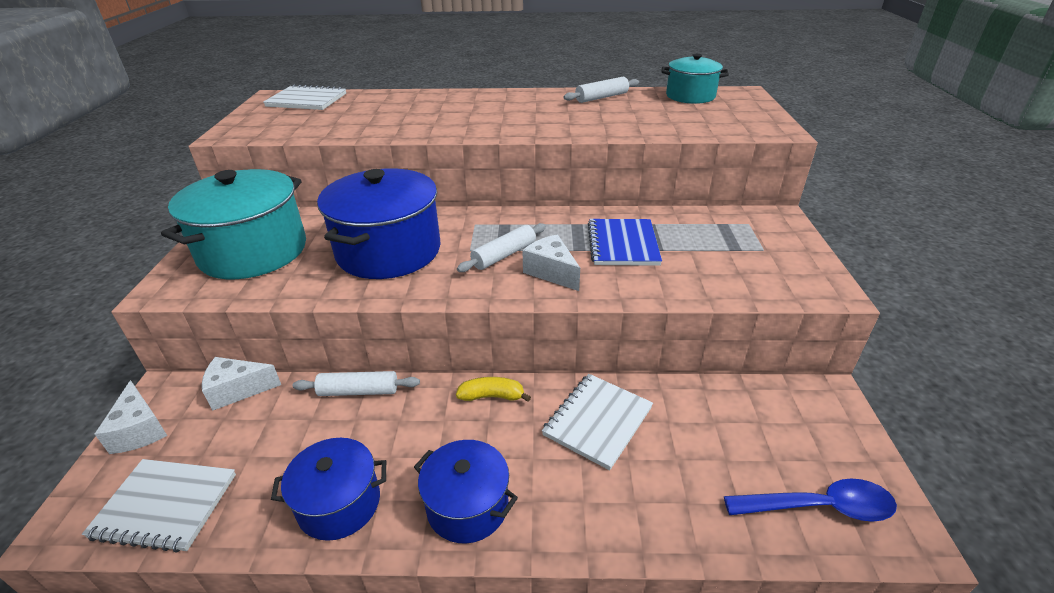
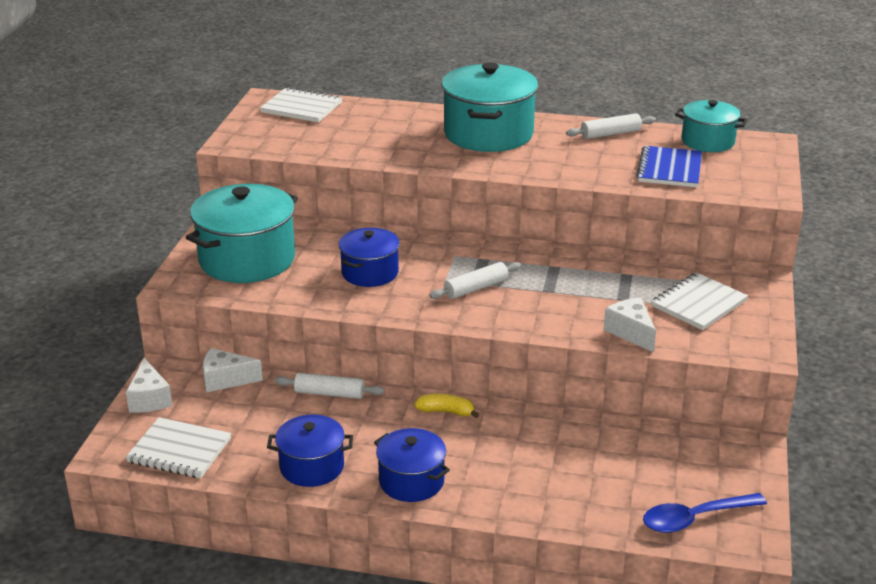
camera: 10 degrees right, 5 degrees down
blue pot [317,168,441,279] -> blue pot [339,228,400,287], size x0.58
white cheese [522,234,580,291] -> white cheese moved to [604,297,656,352]
white notebook [542,374,653,470] -> white notebook moved to [651,273,748,330]
blue notebook [588,219,662,266] -> blue notebook moved to [636,146,702,187]
blue spoon [724,478,897,522] -> blue spoon turned 150 degrees clockwise [643,493,767,533]
none -> turquoise pot [442,62,538,152]

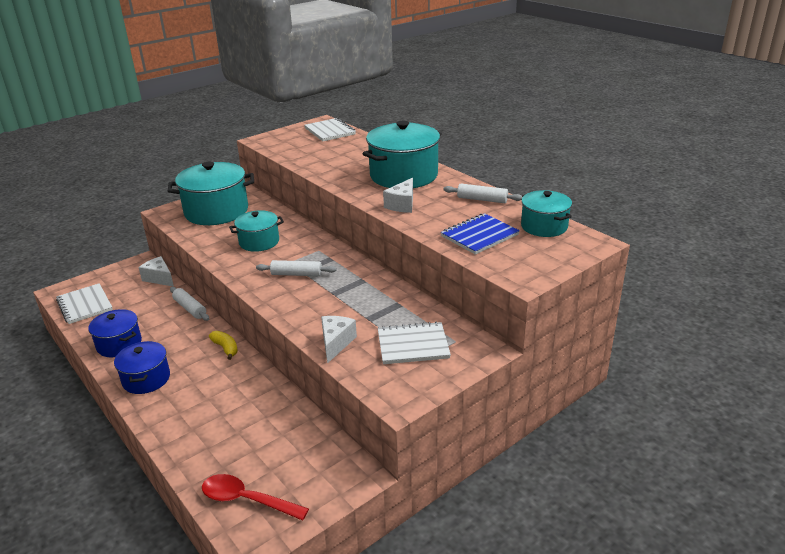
camera: 40 degrees right, 0 degrees up
white cheese [126,358,172,413] -> white cheese moved to [383,178,413,213]
blue pot [339,228,400,287] -> turquoise pot [229,210,284,252]
blue spoon [643,493,767,533] -> red spoon [202,474,309,521]

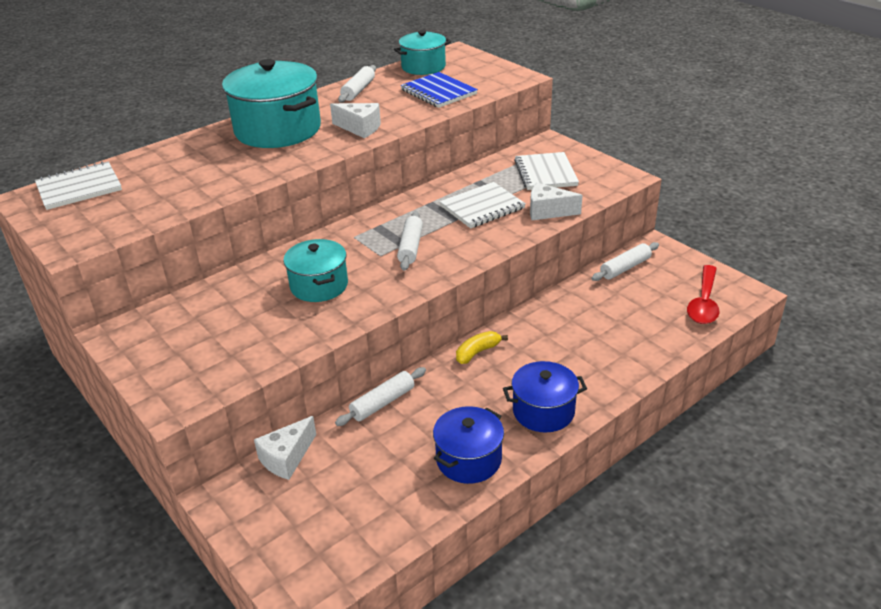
camera: 90 degrees left, 5 degrees up
white notebook [56,283,113,324] -> white notebook moved to [440,182,526,228]
turquoise pot [168,162,254,225] -> none
none -> white rolling pin [592,242,659,281]

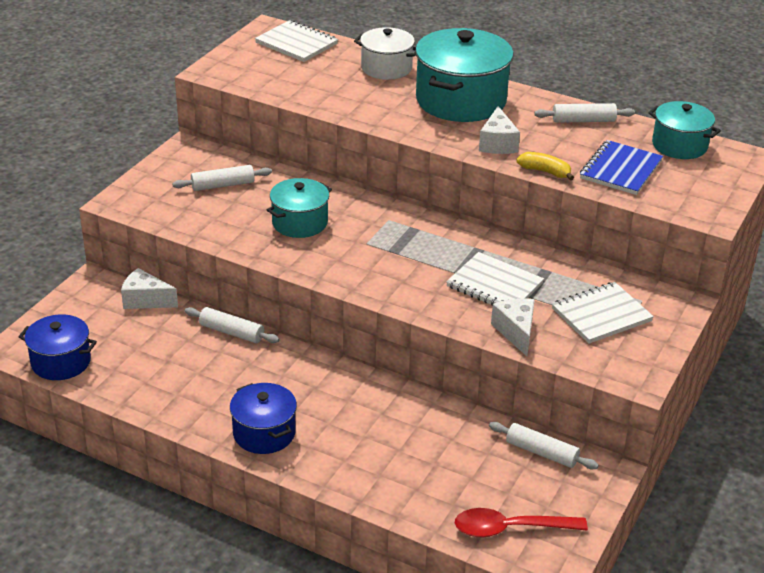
camera: 65 degrees right, 0 degrees up
white rolling pin [397,211,423,271] -> white rolling pin moved to [172,165,272,191]
blue pot [433,406,504,484] -> blue pot moved to [19,314,97,380]
yellow banana [456,331,508,364] -> yellow banana moved to [516,152,574,180]
none -> white pot [354,27,416,80]

